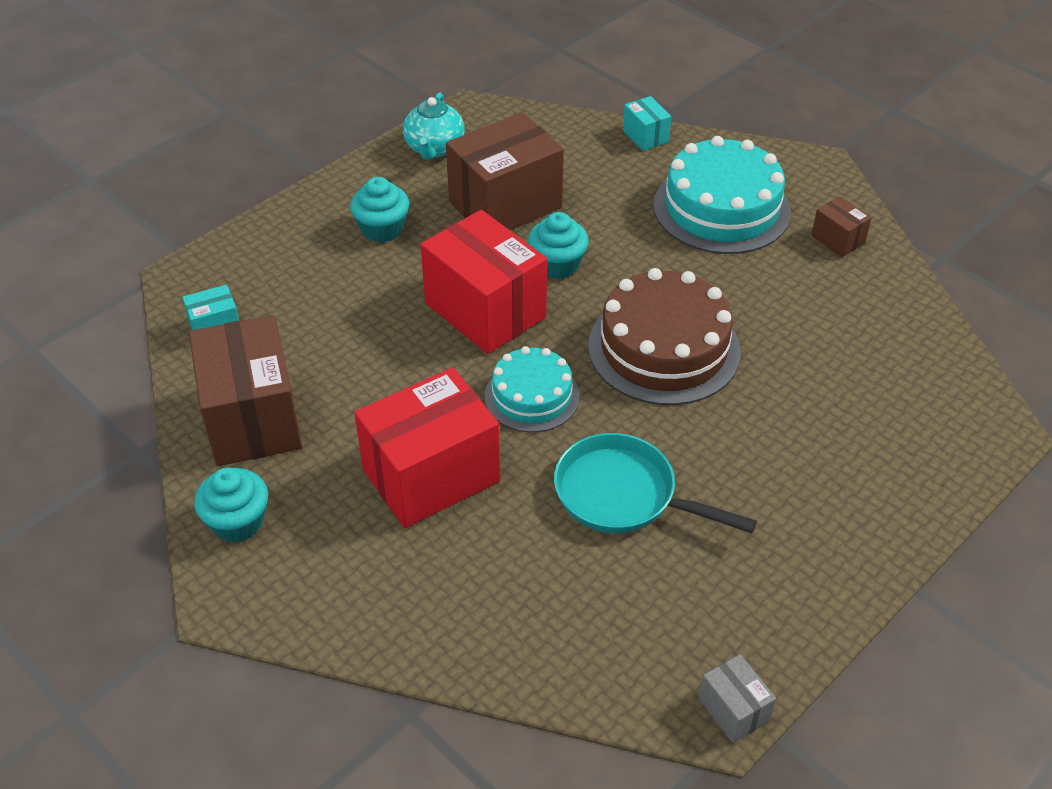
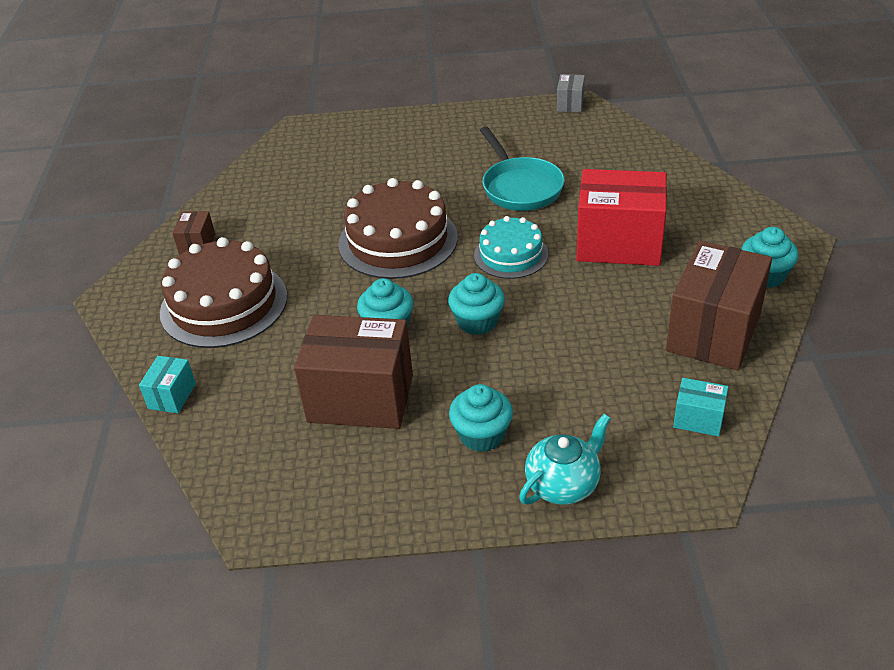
camera: 135 degrees left, 5 degrees down
turquoise teapot [403,93,465,160] -> turquoise teapot moved to [519,414,611,505]
red box [421,210,547,354] -> turquoise cupcake [448,273,505,335]
turquoise cake [654,136,791,254] -> brown cake [160,237,287,348]

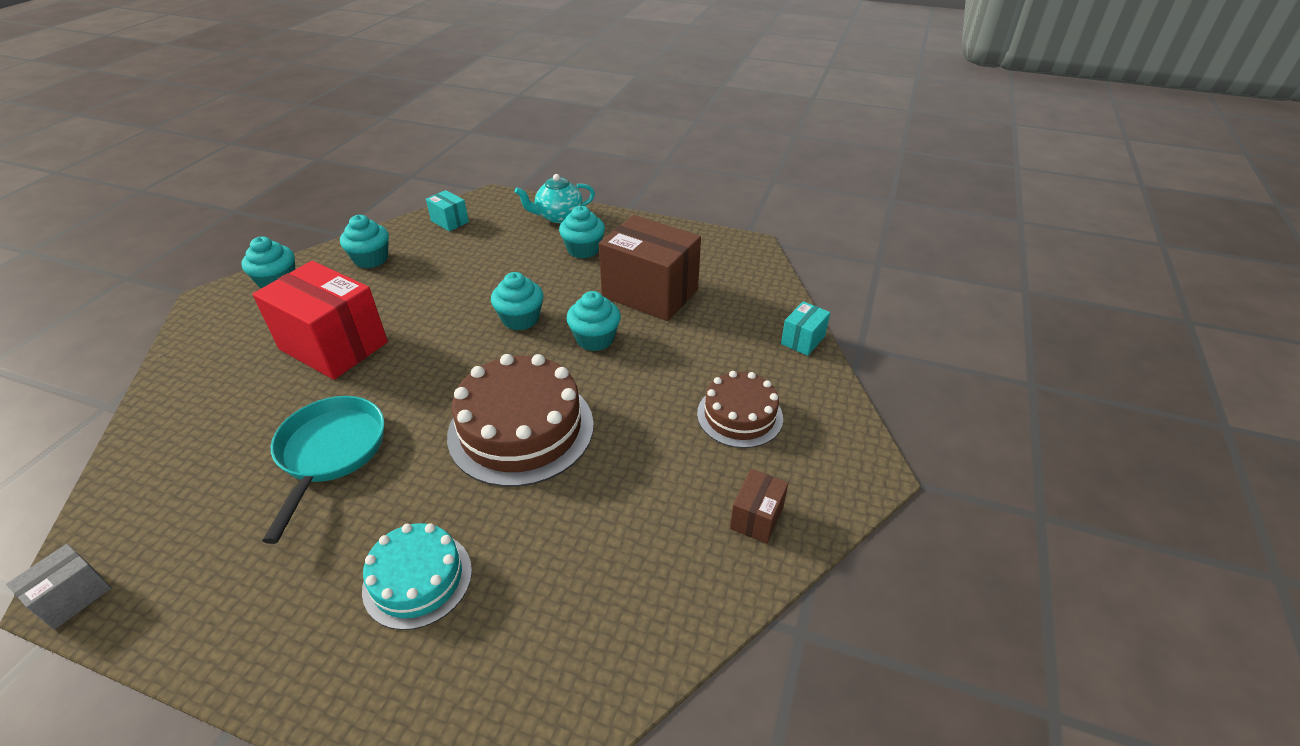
camera: 160 degrees left, 0 degrees up
brown cake [160,237,287,348] -> brown cake [697,371,783,448], size x0.60
turquoise cake [474,216,548,279] -> turquoise cake moved to [362,523,472,630]
brown box [666,241,772,370] -> turquoise cupcake [340,215,389,268]

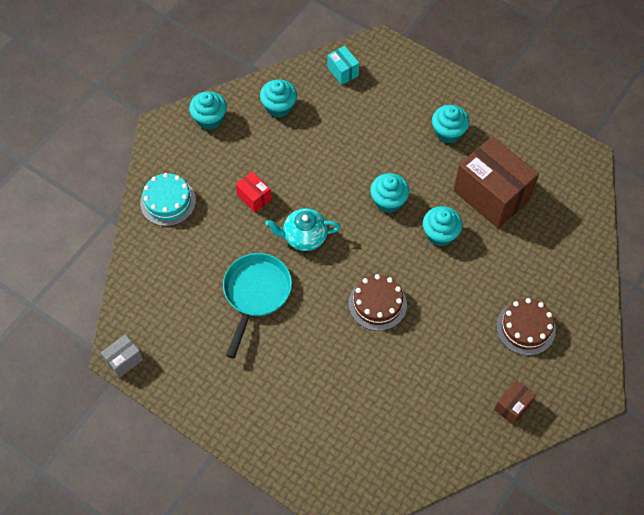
camera: 15 degrees right, 20 degrees up
red box [252,261,388,380] -> red box [236,171,271,213], size x0.46
turquoise cake [362,523,472,630] -> turquoise cake moved to [140,173,196,226]
brown cake [447,354,594,487] -> brown cake [349,274,407,331], size x0.60
turquoise teapot [515,174,595,223] -> turquoise teapot moved to [266,208,341,251]
turquoise box [781,301,830,356] -> none

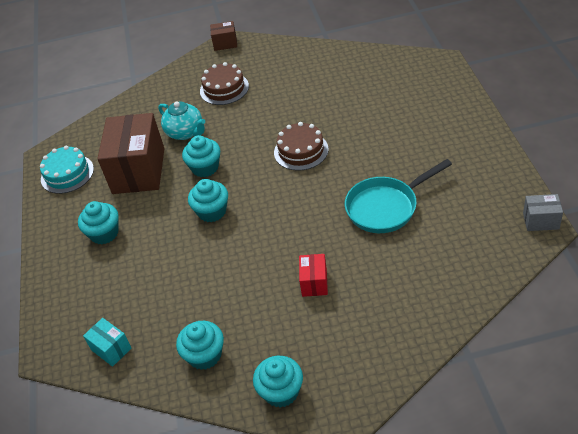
camera: 130 degrees left, 15 degrees down
turquoise cake [140,173,196,226] -> turquoise cake moved to [40,146,94,194]
turquoise teapot [266,208,341,251] -> turquoise teapot moved to [158,101,205,140]
turquoise box [328,46,359,85] -> turquoise box turned 60 degrees counterclockwise [83,318,131,367]
brown box [494,380,536,425] -> brown box moved to [210,21,237,51]

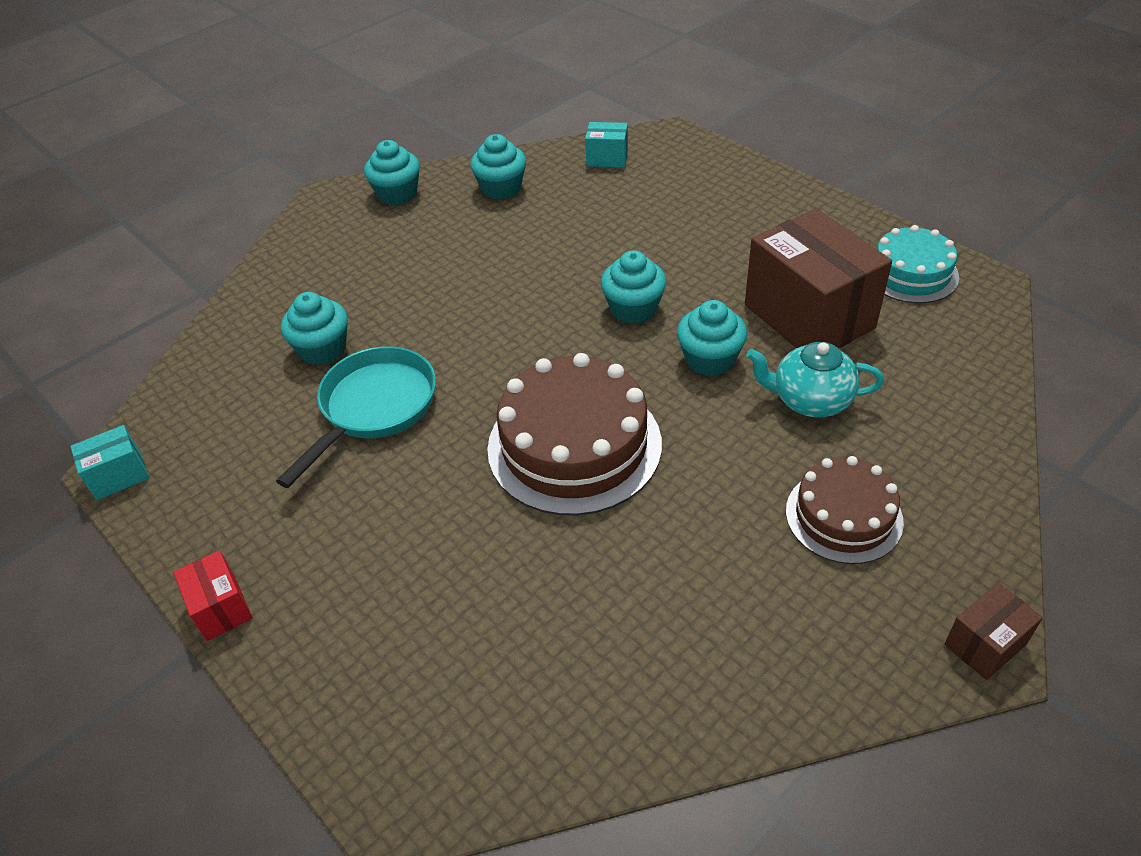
camera: 145 degrees right, 0 degrees up
turquoise cupcake [78,201,119,244] -> turquoise cupcake moved to [281,292,348,365]
brown cake [274,122,329,171] -> brown cake [487,353,662,516], size x1.66
red box [299,254,328,297] -> red box moved to [173,550,253,641]
grey box [523,194,563,231] -> turquoise box [70,425,149,500]

